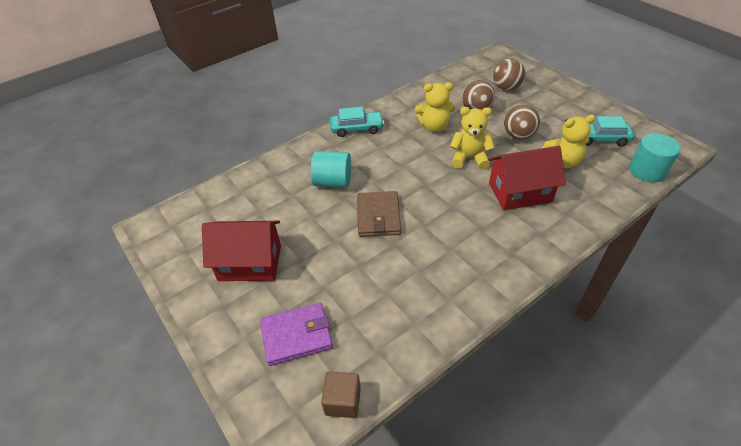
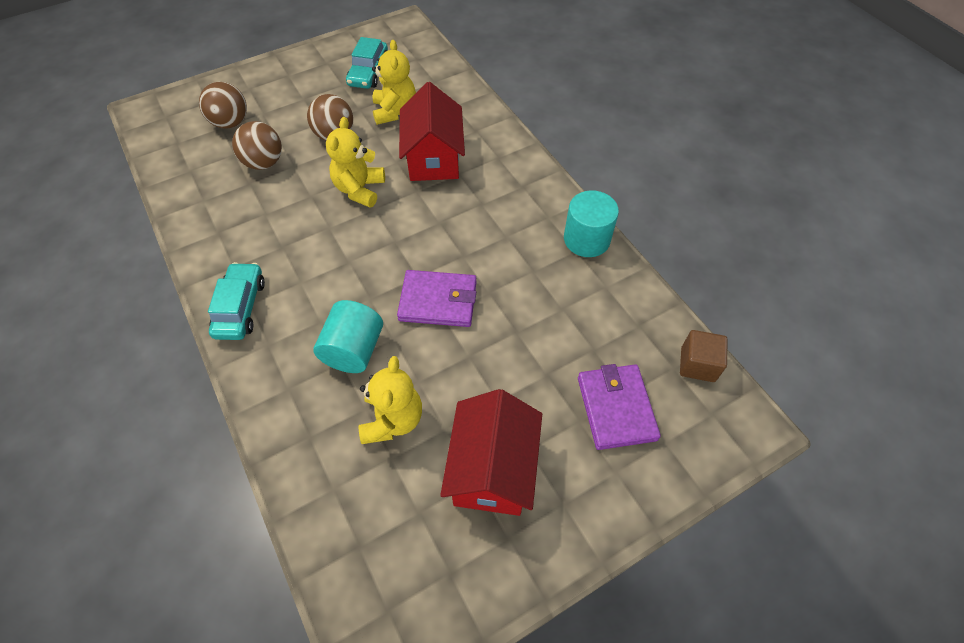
camera: 85 degrees left, 10 degrees up
brown wallet [357,191,401,237] -> purple wallet [397,270,477,327]
yellow teddy bear [415,82,455,132] -> yellow teddy bear moved to [359,356,422,444]
turquoise cylinder [629,133,681,182] -> turquoise cylinder moved to [564,190,619,257]

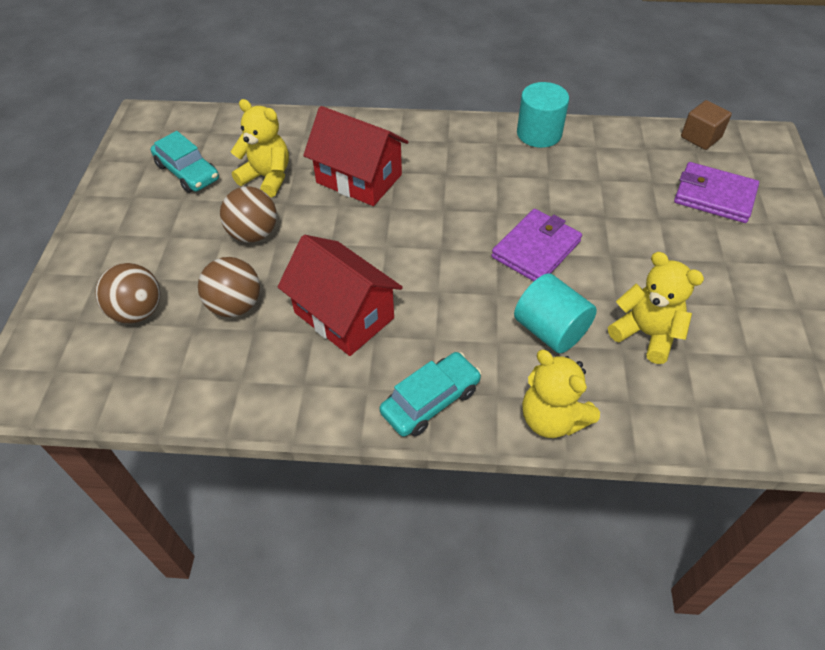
camera: 55 degrees left, 5 degrees down
turquoise car [208,262,265,340] -> turquoise car turned 105 degrees clockwise [380,352,481,437]
yellow teddy bear [326,117,385,208] -> yellow teddy bear moved to [522,350,600,438]
red house [440,389,542,516] -> red house moved to [278,235,403,356]

